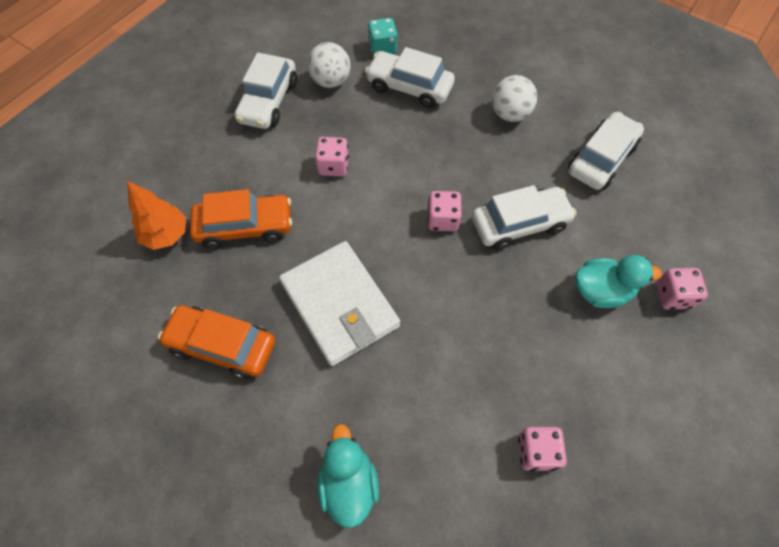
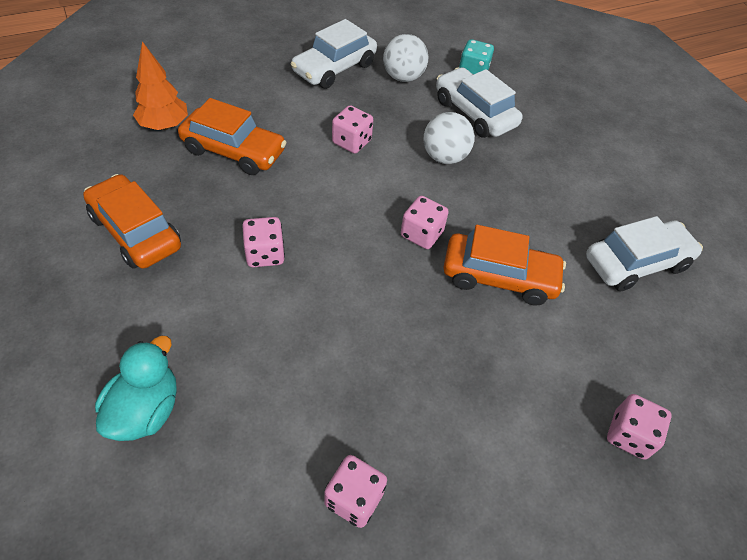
camera: 25 degrees right, 10 degrees down
white wallet [279,241,400,366] -> pink dice [242,217,285,267]
white car [472,185,577,250] -> orange car [444,225,566,306]
white ball [492,75,537,122] -> white ball moved to [423,112,475,164]
turquoise duck [575,255,662,308] -> none

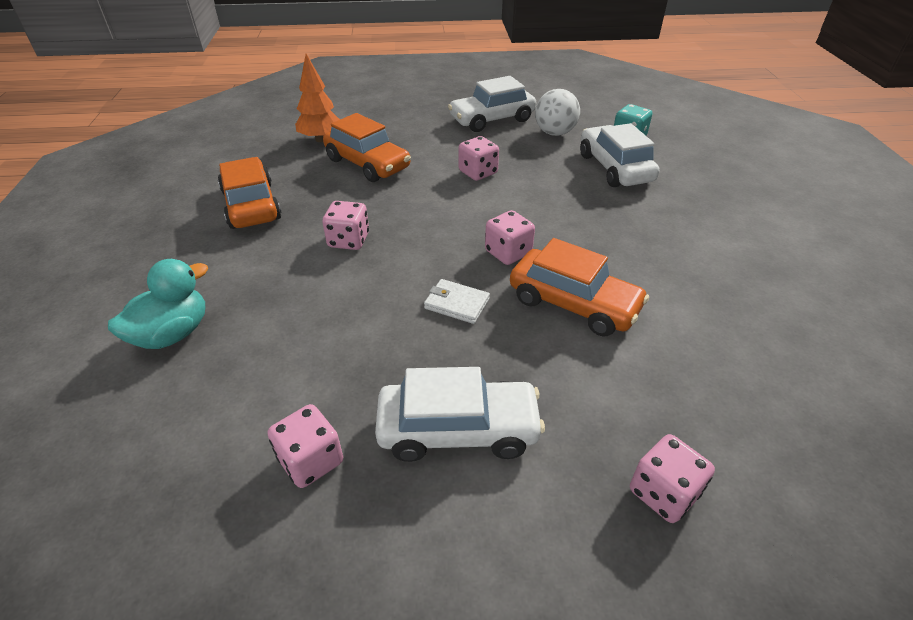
camera: 25 degrees right, 10 degrees down
white ball [423,112,475,164] -> none
white car [586,216,703,291] -> white car moved to [375,367,545,462]
none -> white wallet [424,279,490,324]

